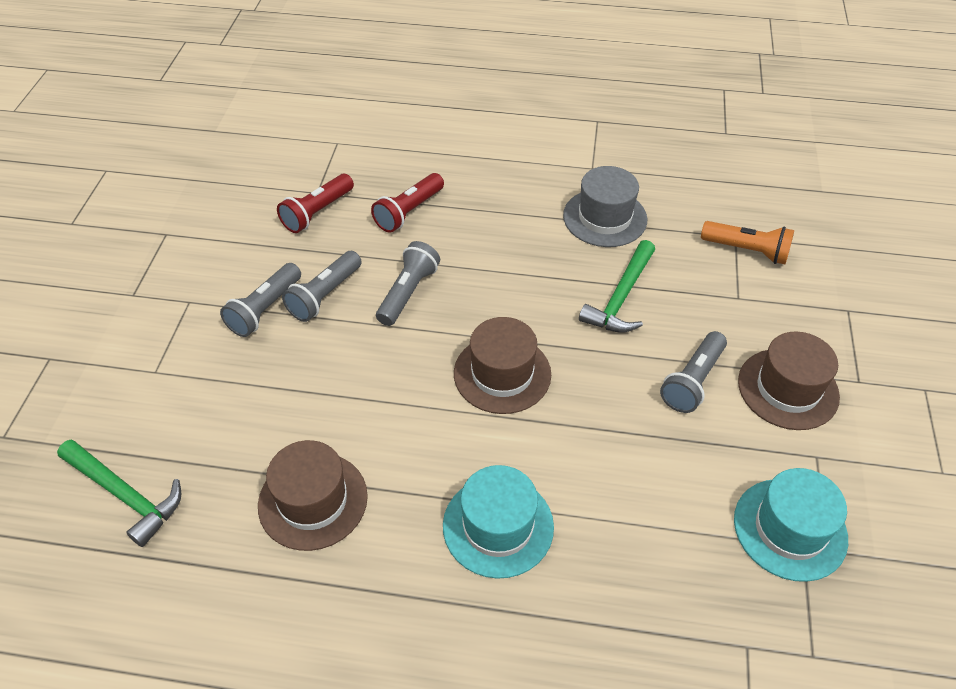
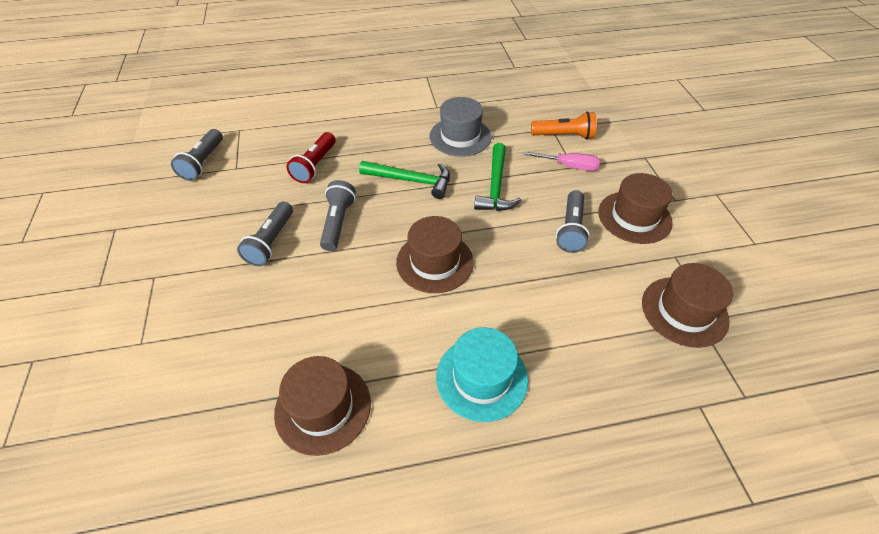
camera: 20 degrees left, 0 degrees up
green hammer [57,440,181,547] -> green hammer moved to [359,161,450,199]
grey flashlight [220,263,301,337] -> grey flashlight moved to [171,129,223,181]
red flashlight [277,174,354,233] -> none
turquoise hat [734,468,848,582] -> brown hat [642,263,733,348]
none -> pink screwdriver [523,151,600,171]

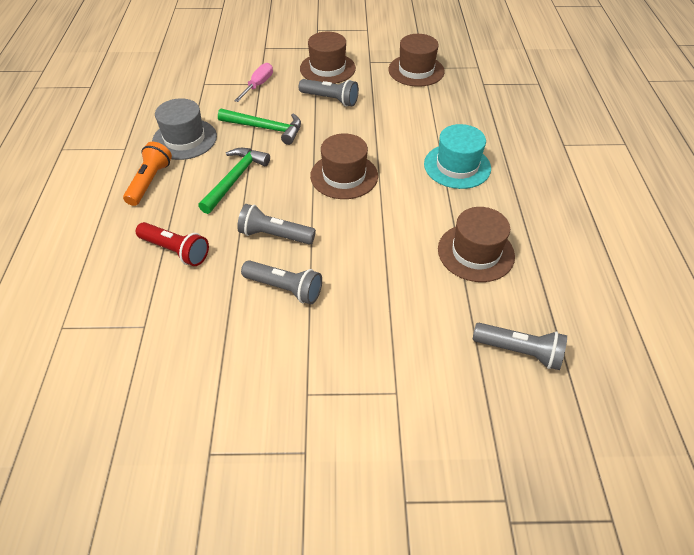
camera: 80 degrees left, 0 degrees up
grey flashlight [171,129,223,181] -> grey flashlight moved to [472,323,567,370]
orange flashlight [531,112,597,140] -> orange flashlight moved to [123,142,172,206]

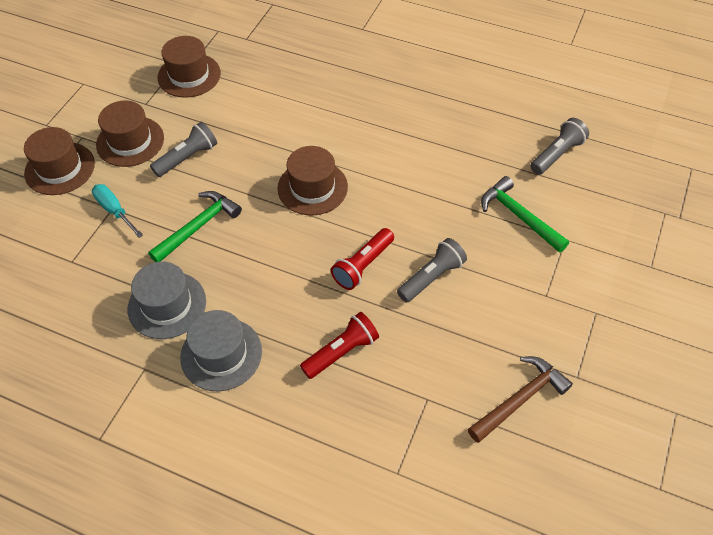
camera: 65 degrees left, 5 degrees up
orange flashlight [123,142,172,206] -> grey hat [180,310,262,391]
green hammer [198,148,270,214] -> green hammer moved to [481,176,569,253]
pink screwdriver [234,63,273,102] -> turquoise screwdriver [92,184,143,238]
grey flashlight [237,204,316,244] -> red flashlight [331,228,394,290]
turquoise hat [424,124,491,189] -> none
brown hat [438,207,515,282] -> brown hat moved to [24,127,95,195]
none -> brown hammer [468,356,573,443]

